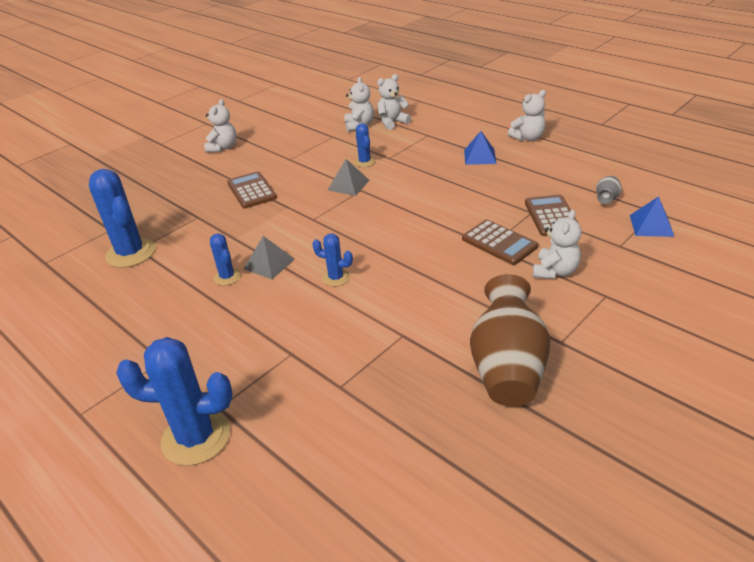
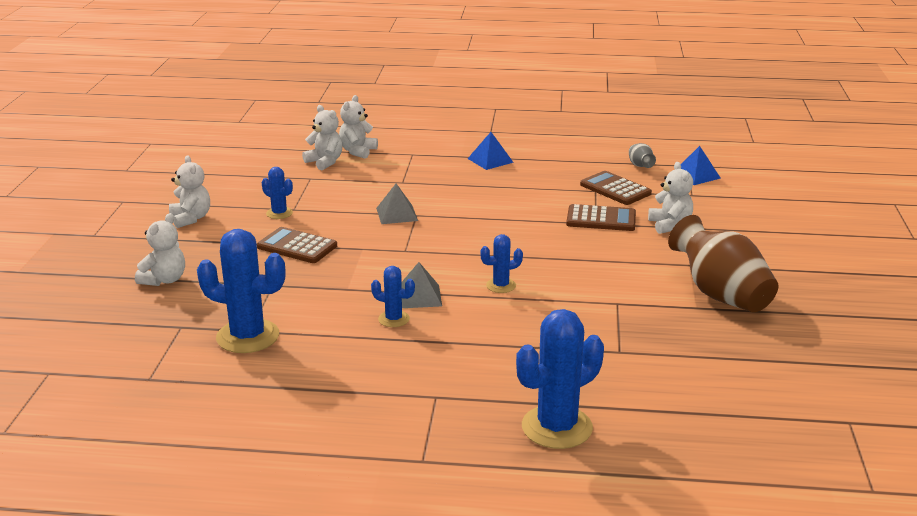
camera: 40 degrees left, 10 degrees down
blue cactus [354,123,376,167] -> blue cactus moved to [262,167,293,219]
white teddy bear [508,90,546,141] -> white teddy bear moved to [135,213,185,286]

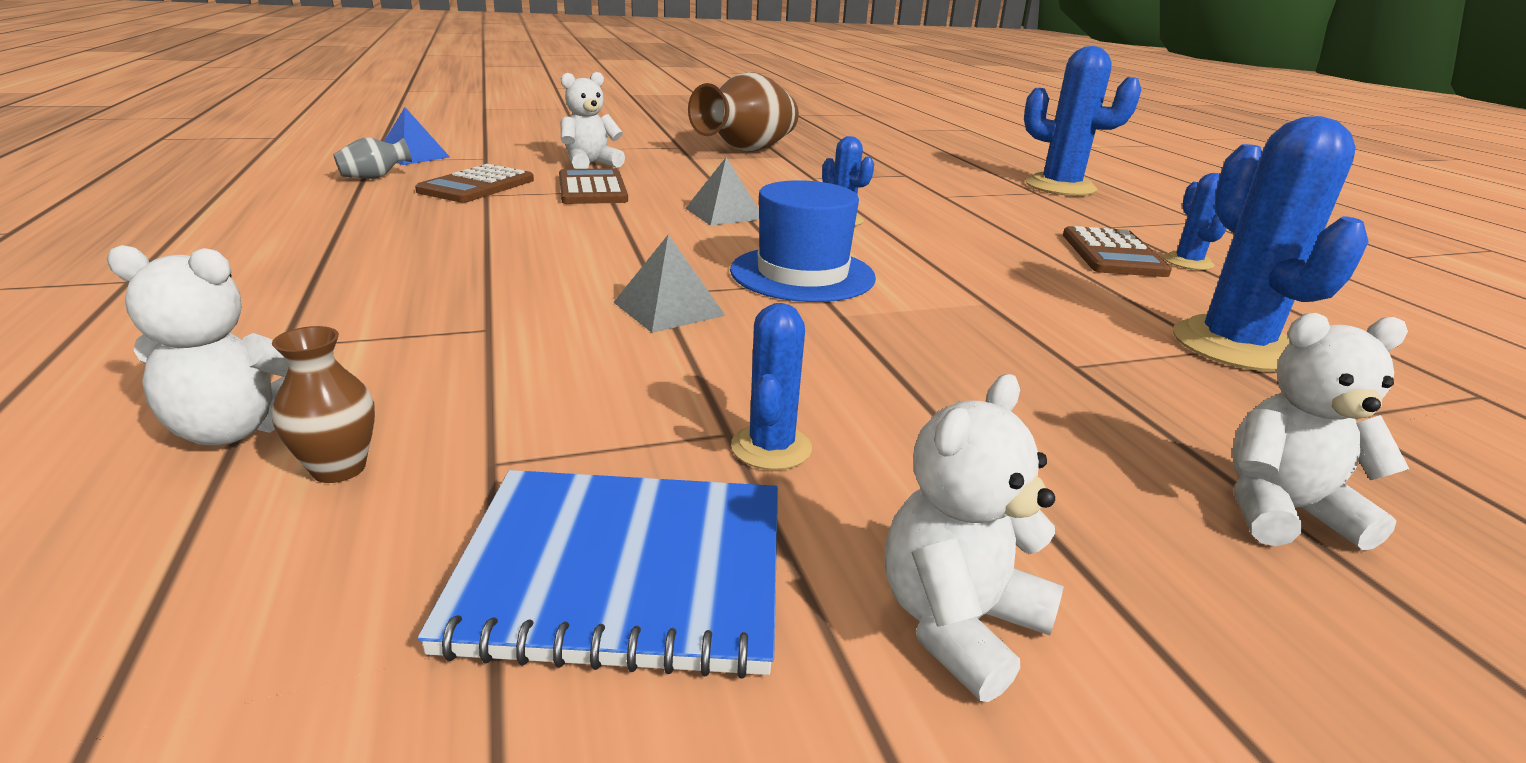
camera: 115 degrees left, 0 degrees up
brown calculator [257,227,337,263] -> brown calculator moved to [1063,226,1172,277]
white teddy bear [302,105,343,170] -> brown vase [272,326,375,483]
blue cactus [371,266,415,327] -> blue cactus moved to [1163,173,1227,270]
grey pyramid [402,262,442,308] -> grey pyramid moved to [685,157,759,226]
blue pyramid [468,132,514,170] -> none
none -> blue notebook [417,470,778,679]
none -> blue hat [730,180,876,302]

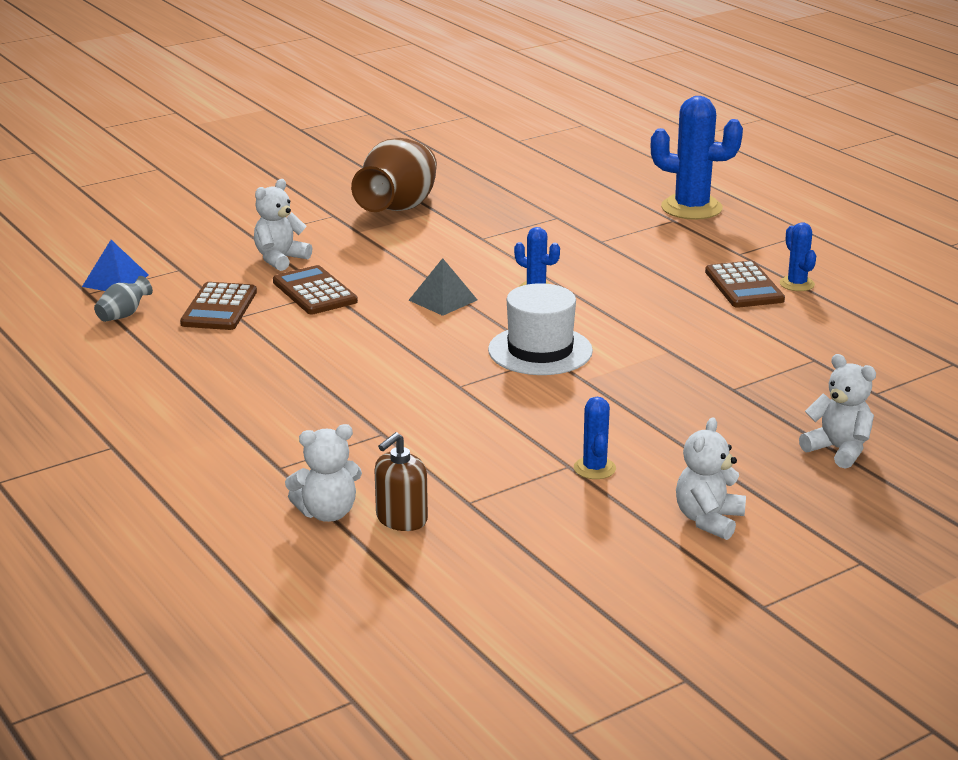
camera: 15 degrees left, 0 degrees up
brown vase [272,326,375,483] -> brown soap dispenser [375,432,428,531]
blue notebook [417,470,778,679] -> none
grey pyramid [613,234,726,333] -> none
blue hat [730,180,876,302] -> white hat [488,283,593,375]
blue cactus [1173,116,1369,371] -> none
white teddy bear [1232,313,1409,551] -> white teddy bear turned 60 degrees clockwise [799,354,876,469]

